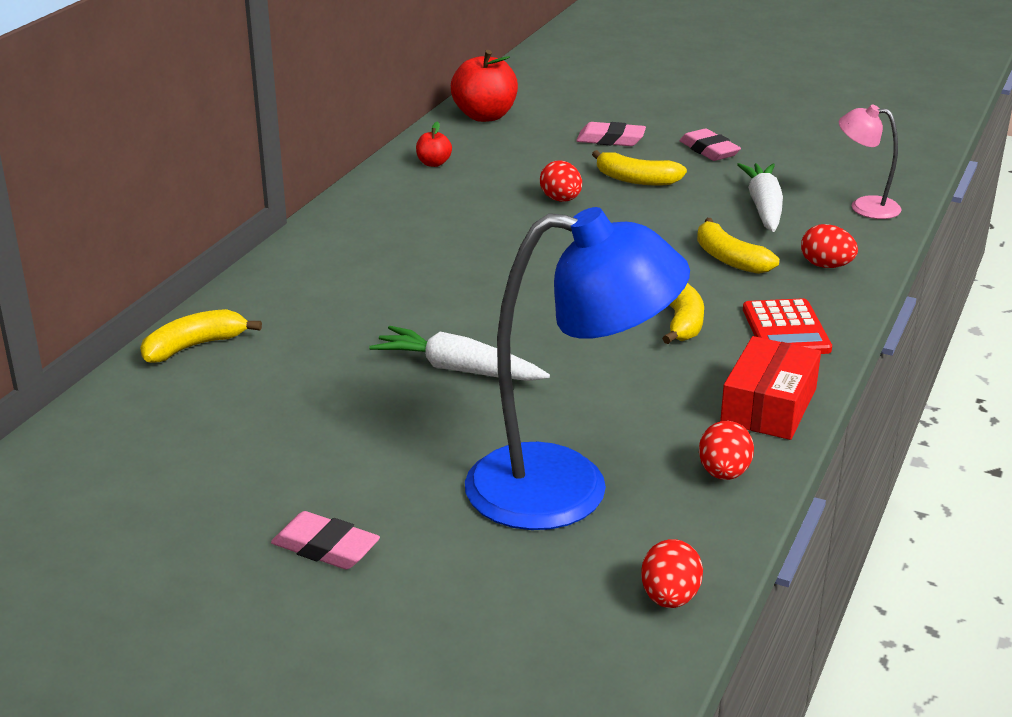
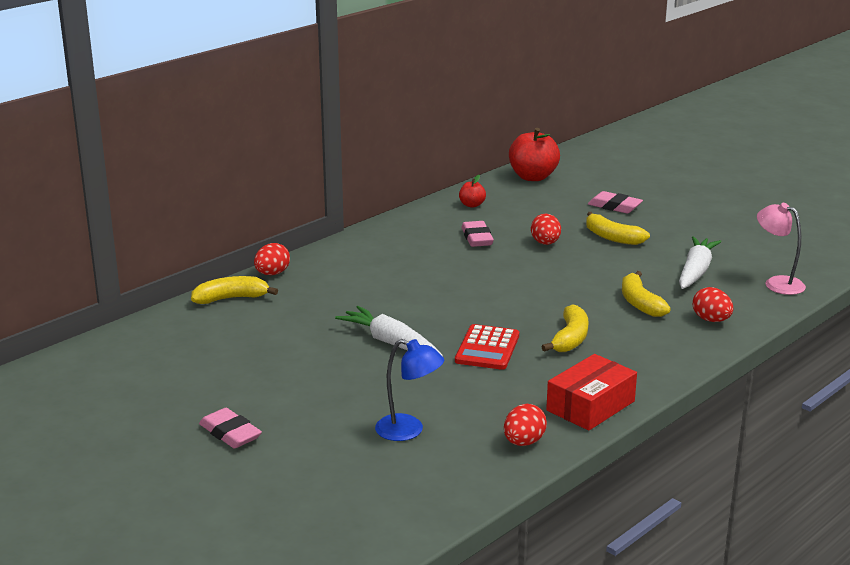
camera: 20 degrees right, 5 degrees down
blue lamp [465,207,690,530] -> blue lamp [375,339,444,441], size x0.48
red egg [641,539,703,608] -> red egg moved to [254,243,290,275]
pink eraser [680,128,741,161] -> pink eraser moved to [461,221,494,247]
red calculator [743,298,832,354] -> red calculator moved to [455,324,519,370]

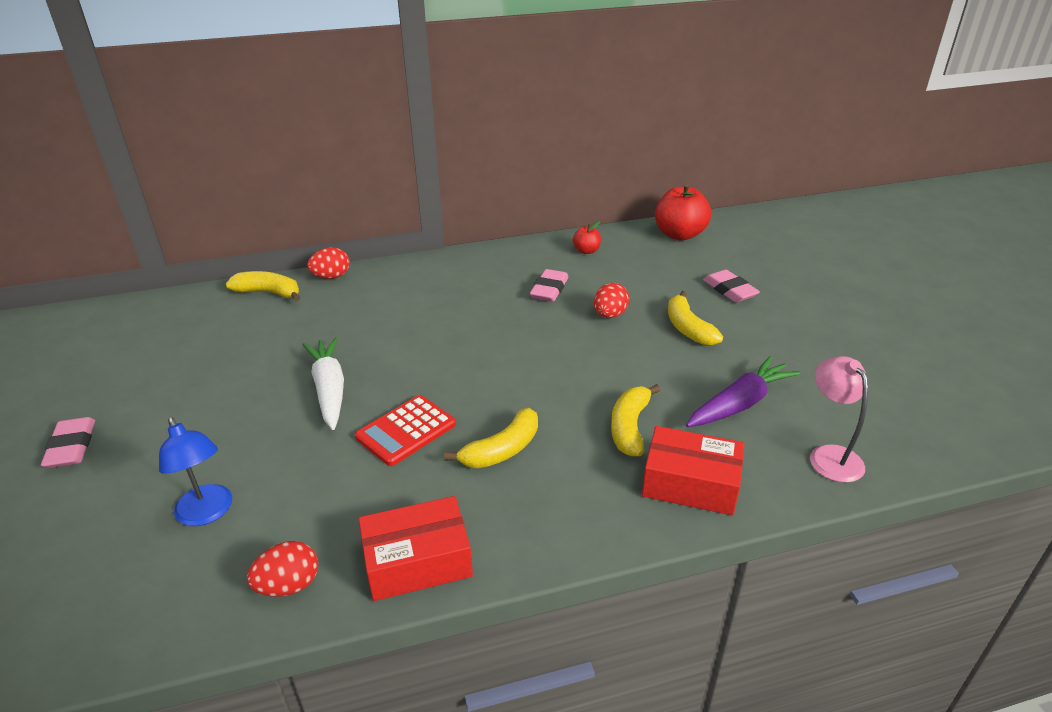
camera: 30 degrees right, 10 degrees up
white carrot [679,236,721,289] -> purple carrot [686,356,800,427]
red egg [693,287,733,322] -> red box [642,426,744,515]

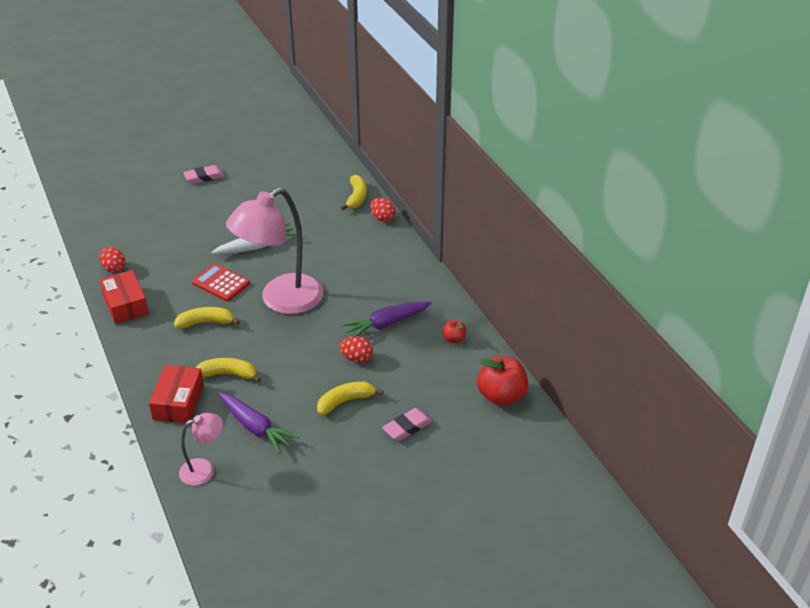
camera: 80 degrees right, 5 degrees up
blue lamp [159,417,232,526] -> none
yellow banana [444,408,538,468] -> yellow banana turned 135 degrees clockwise [174,307,240,329]
pink eraser [530,269,569,302] -> purple carrot [342,302,431,337]
none -> pink lamp [226,188,323,314]

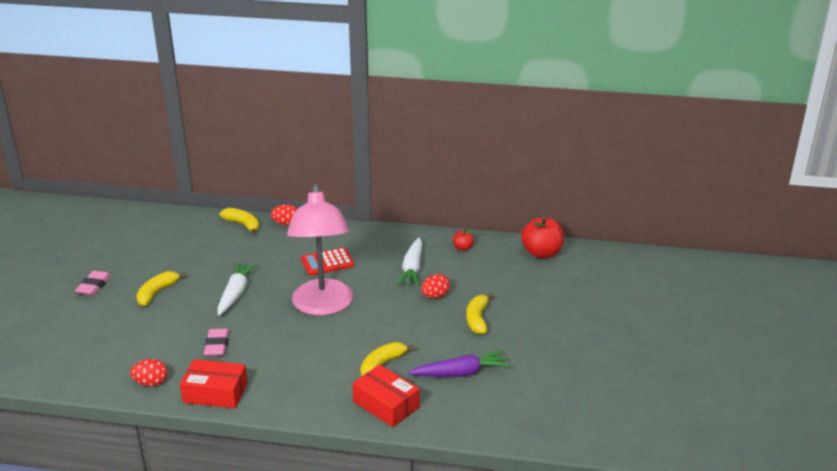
camera: 55 degrees left, 10 degrees down
yellow banana [174,307,240,329] -> yellow banana moved to [136,271,186,306]
pink lamp [179,413,223,486] -> none
red calculator [192,263,250,301] -> red calculator moved to [301,248,354,276]
purple carrot [342,302,431,337] -> white carrot [396,237,422,287]
pink eraser [382,408,432,441] -> pink eraser moved to [204,329,229,357]

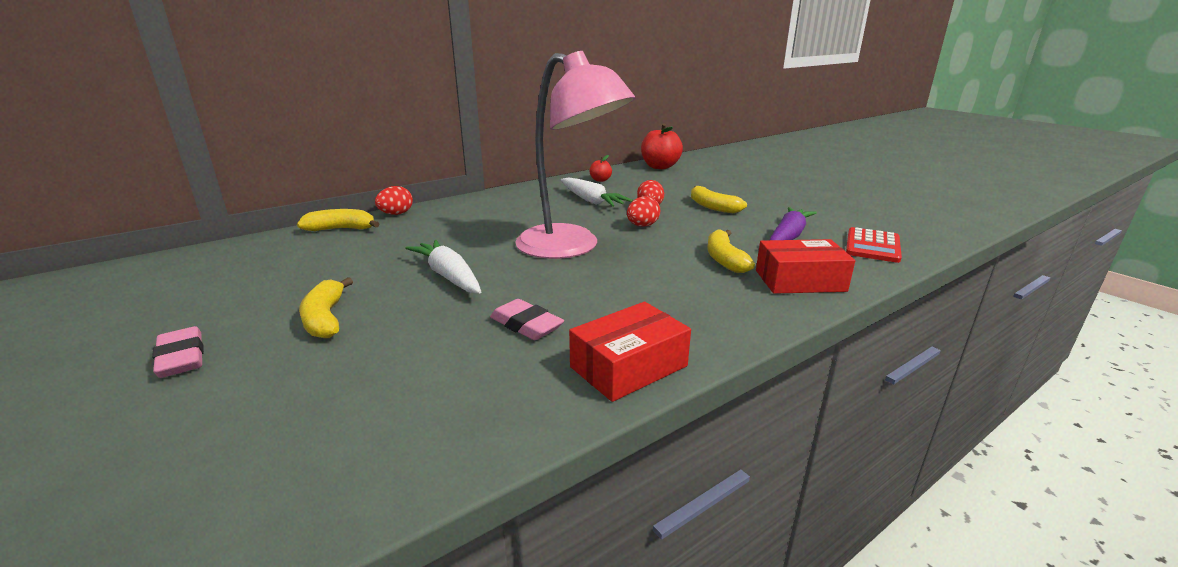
camera: 45 degrees left, 5 degrees down
red egg [130,359,168,386] -> red egg moved to [627,196,661,227]
red calculator [301,248,354,276] -> red calculator moved to [846,227,902,263]

